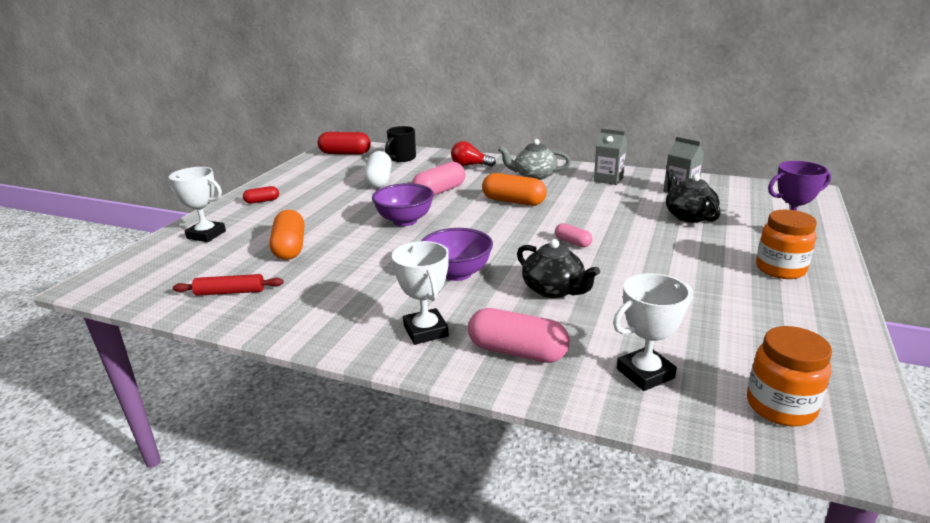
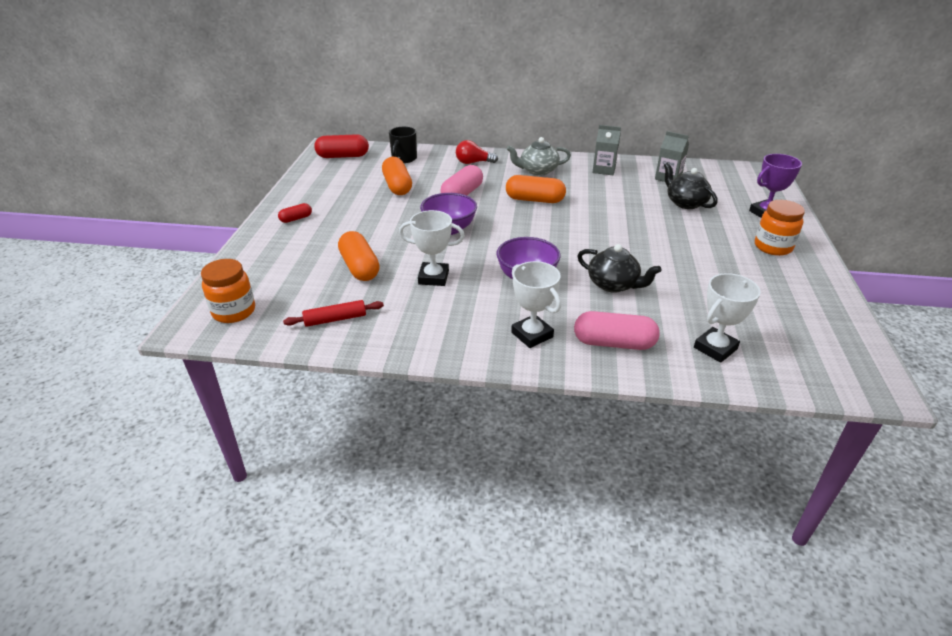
camera: 15 degrees left, 10 degrees up
white trophy [168,167,226,242] -> white trophy moved to [399,210,465,286]
white capsule [364,151,392,188] -> orange capsule [382,157,412,195]
pink capsule [555,223,592,247] -> none
orange jar [747,326,832,427] -> orange jar moved to [201,259,255,323]

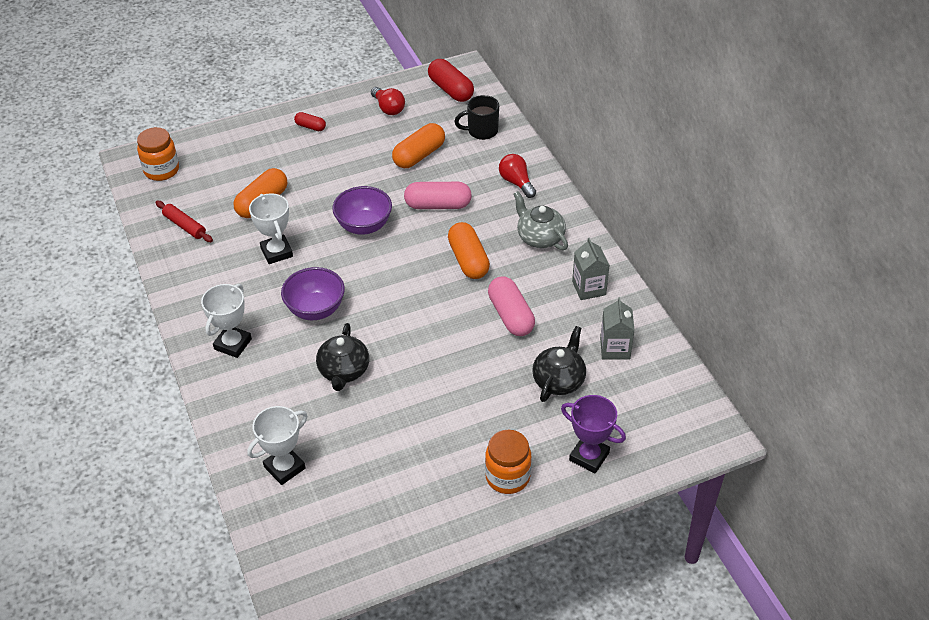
camera: 60 degrees right, 10 degrees up
pink capsule [574,311,660,350] -> pink capsule moved to [488,276,535,336]
white trophy [694,273,761,363] -> white trophy turned 60 degrees counterclockwise [247,406,307,485]
none -> red light bulb [371,87,405,115]

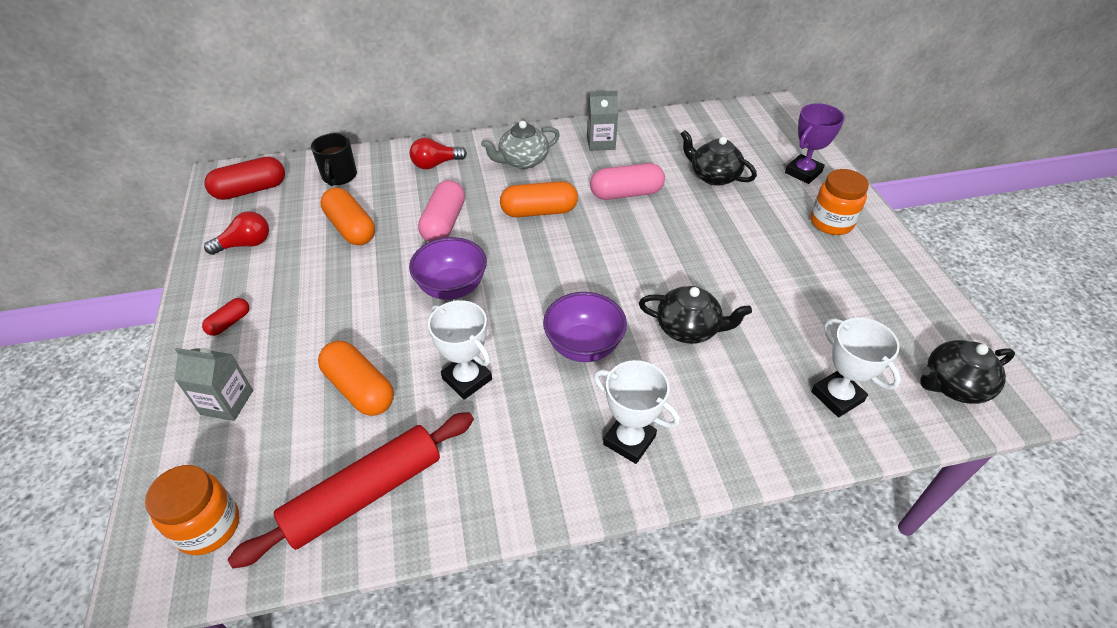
camera: 80 degrees left, 0 degrees up
red rolling pin [155,201,213,242] -> red rolling pin [228,412,474,569], size x1.86
white trophy [249,193,293,264] -> white trophy turned 60 degrees clockwise [428,300,492,400]
grey carton [600,297,635,360] -> grey carton moved to [174,348,253,421]
none -> black teapot [920,340,1015,404]

